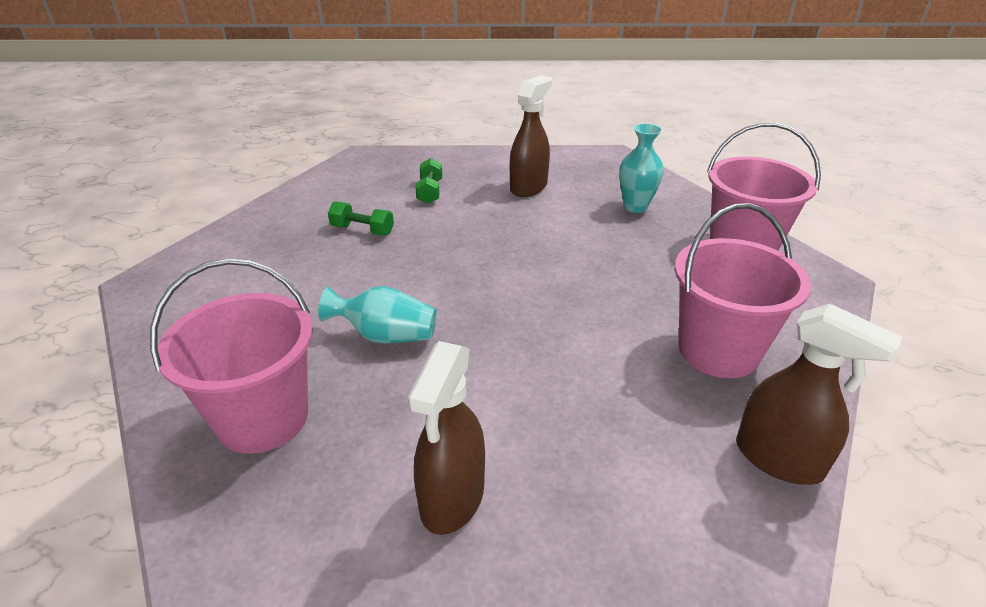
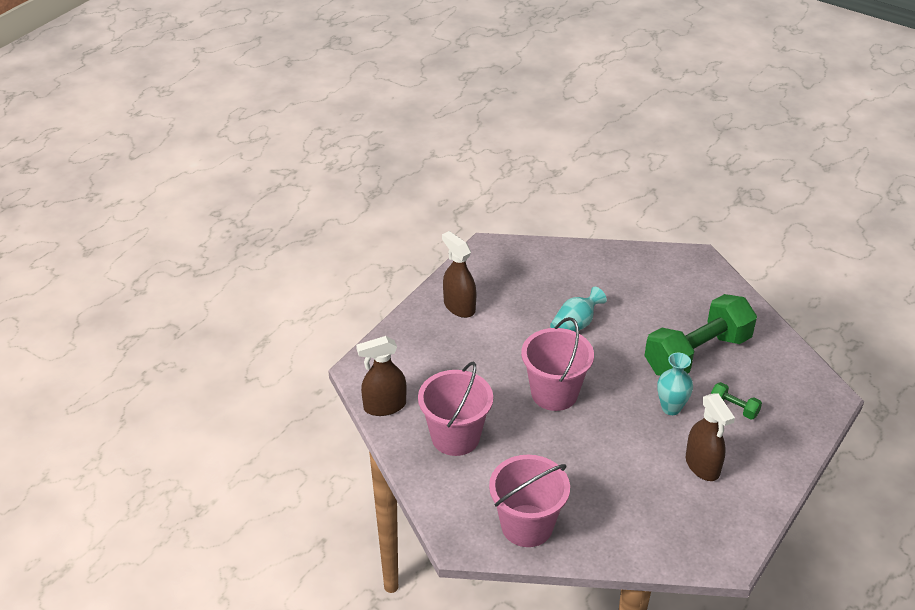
camera: 125 degrees right, 5 degrees up
pink bucket [150,258,313,454] -> pink bucket moved to [521,317,594,411]
green dumbbell [328,201,394,236] -> green dumbbell [645,294,757,376], size x2.46
turquoise vase [619,123,664,213] -> turquoise vase moved to [657,352,693,415]

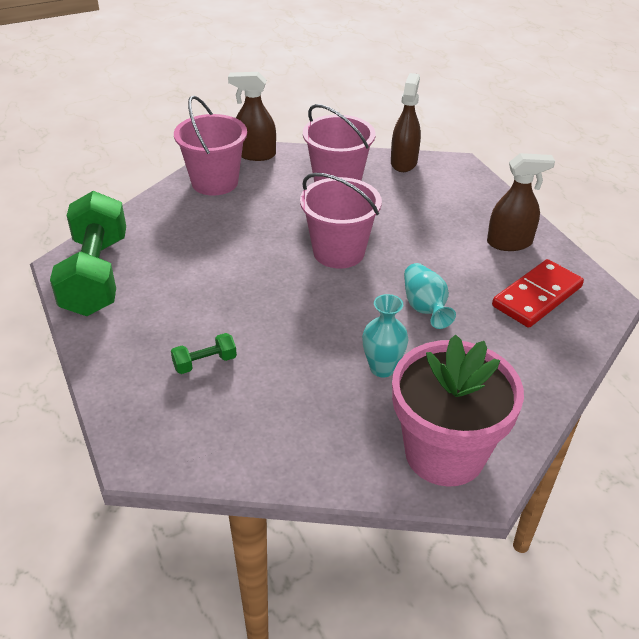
camera: 120 degrees right, 0 degrees up
green dumbbell [645,294,757,376] -> green dumbbell moved to [50,191,126,316]
turquoise vase [657,352,693,415] -> turquoise vase moved to [362,294,409,377]
brown spray bottle [686,393,735,481] -> brown spray bottle moved to [228,72,276,161]
none -> pink flower pot [392,334,524,487]
none -> red domino [492,259,584,328]

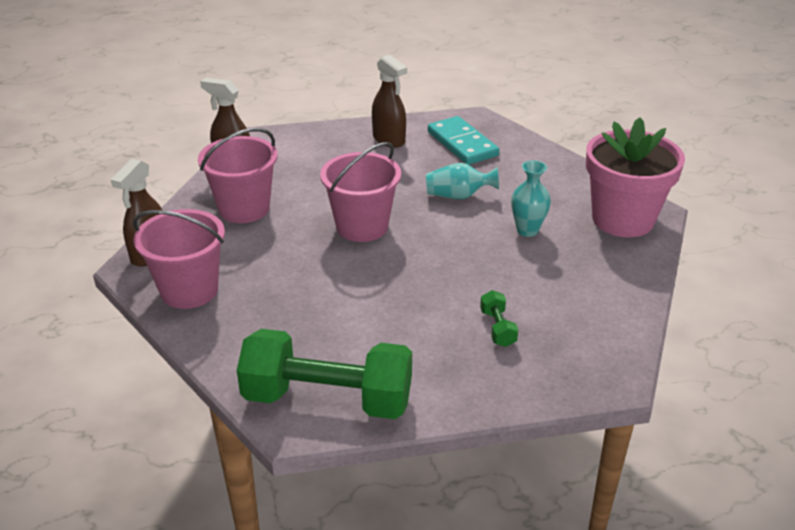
camera: 75 degrees left, 5 degrees down
brown spray bottle [487,153,555,251] -> brown spray bottle turned 135 degrees clockwise [372,54,407,148]
red domino [492,259,584,328] -> turquoise domino [428,116,499,165]

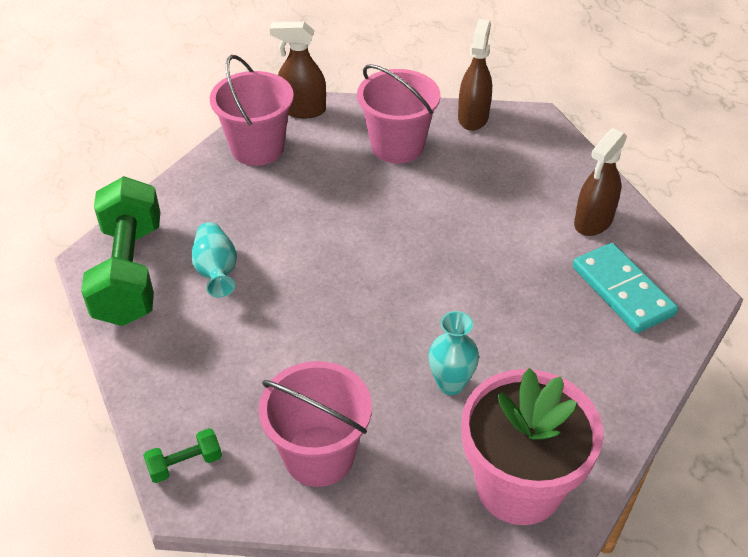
camera: 75 degrees right, 10 degrees up
pink bucket [320,142,401,242] -> pink bucket moved to [259,361,372,487]
turquoise vase [426,163,499,199] -> turquoise vase moved to [192,222,237,298]
turquoise domino [428,116,499,165] -> turquoise domino turned 75 degrees counterclockwise [573,243,678,333]
green dumbbell [480,290,518,347] -> green dumbbell moved to [143,428,222,483]

